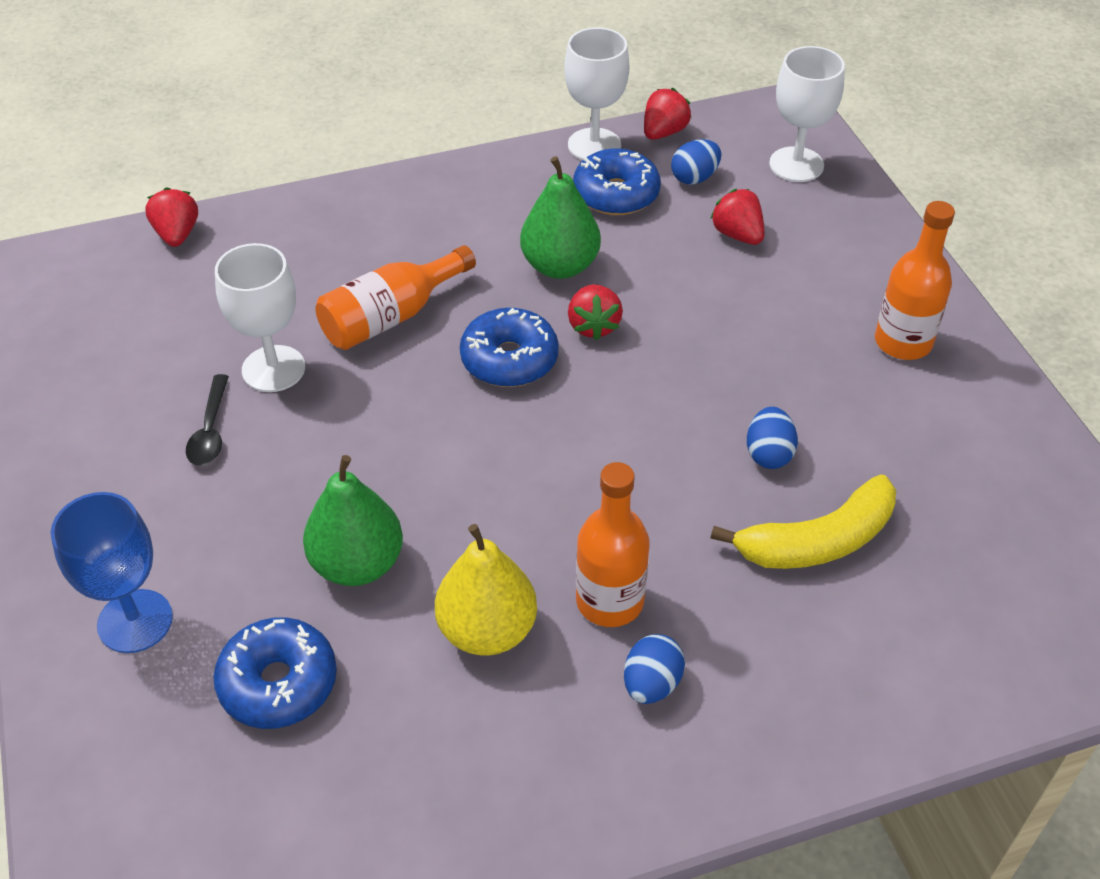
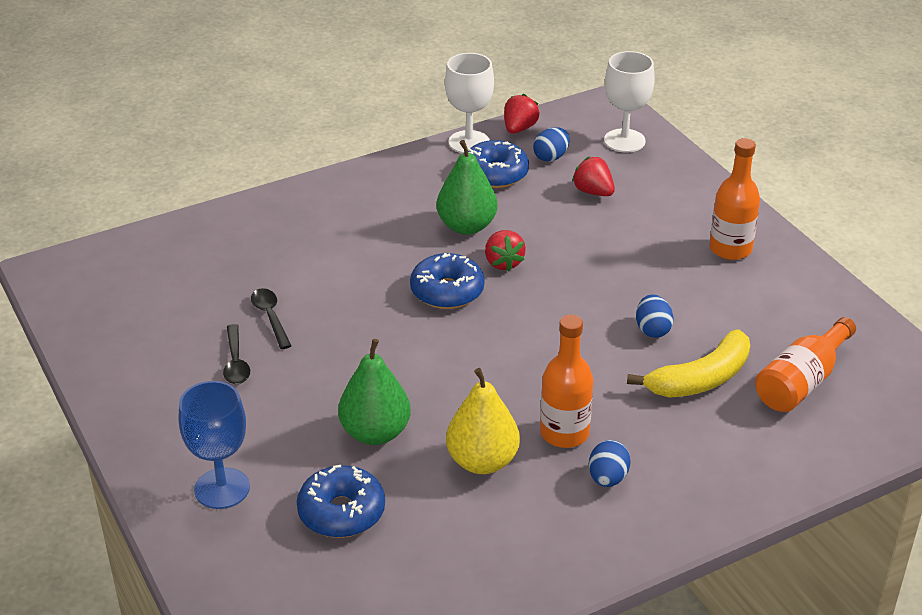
camera: 10 degrees left, 10 degrees down
red strawberry [145,187,198,247] -> none
white goblet [215,243,305,392] -> black spoon [251,288,291,349]
orange bottle [316,245,476,350] -> orange bottle moved to [755,317,856,412]

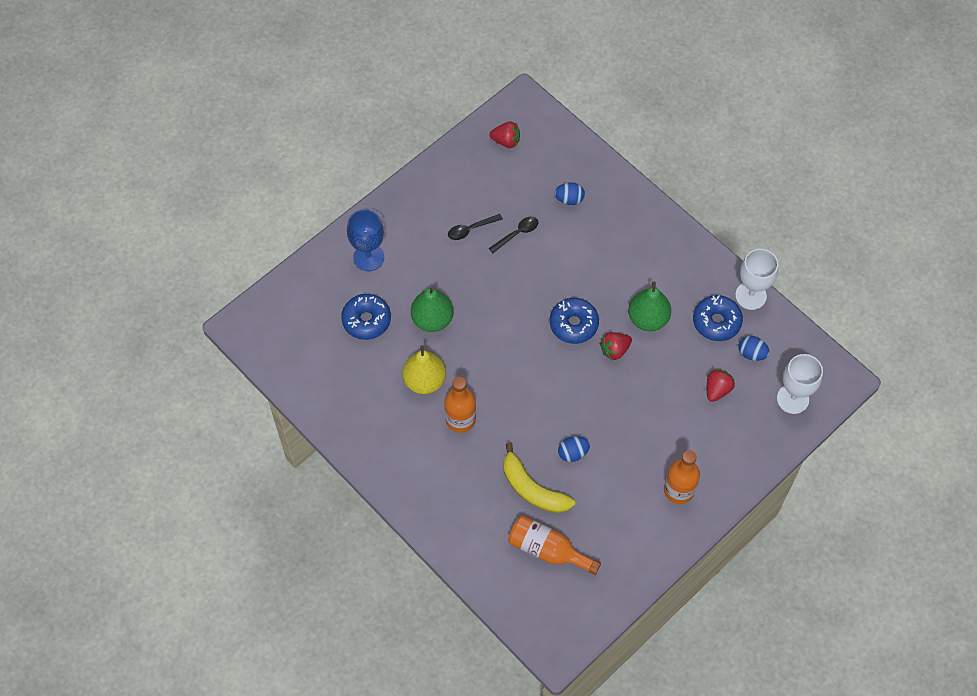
camera: 75 degrees right, 25 degrees up
red strawberry [504,94,540,134] -> red strawberry moved to [489,121,520,148]
blue egg [589,440,631,487] -> blue egg moved to [554,182,585,205]

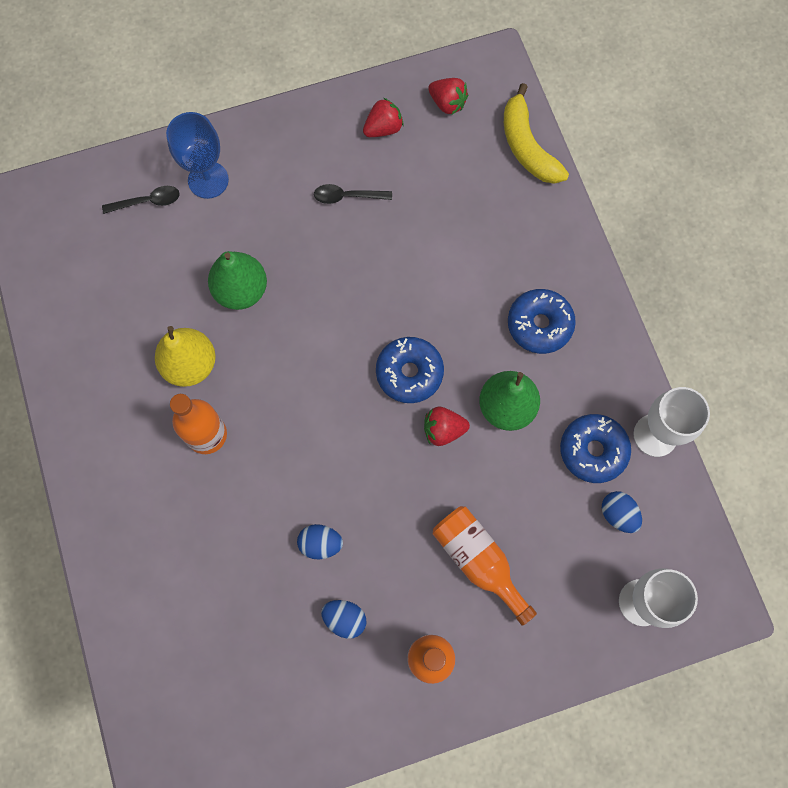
camera: 25 degrees right, 10 degrees up
blue donut [341,294,391,340] -> blue donut moved to [508,289,576,354]
black spoon [489,217,538,253] -> black spoon moved to [102,186,180,214]
yellow banana [504,442,575,513] -> yellow banana moved to [504,83,569,184]
orange bottle [508,515,601,575] -> orange bottle moved to [433,506,537,626]
blue egg [554,182,585,205] -> blue egg moved to [321,600,366,639]
red strawberry [707,369,735,402] -> red strawberry moved to [363,98,404,137]

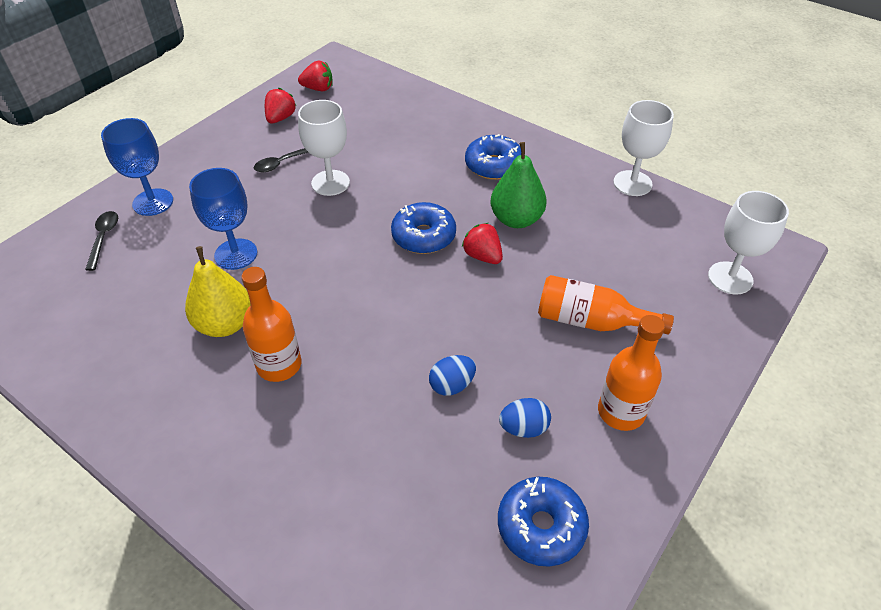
camera: 35 degrees left, 25 degrees down
black spoon [102,186,180,214] -> black spoon turned 45 degrees counterclockwise [85,211,118,271]
green pear [208,251,267,310] -> blue goblet [189,168,257,270]
red strawberry [424,407,470,446] -> red strawberry turned 90 degrees clockwise [462,223,503,264]
yellow banana [504,83,569,184] -> none
blue donut [560,414,631,483] -> blue donut moved to [498,477,589,567]
blue egg [602,491,642,533] -> none
none -> white goblet [298,100,350,196]

